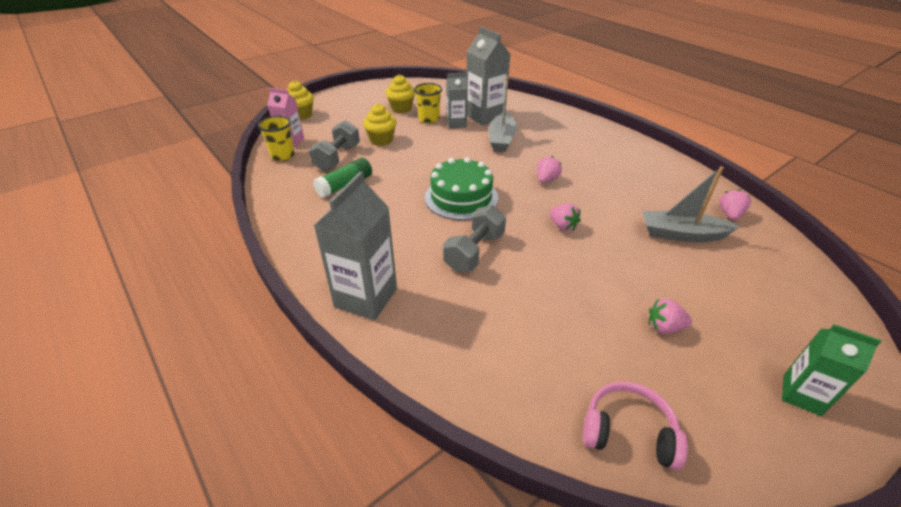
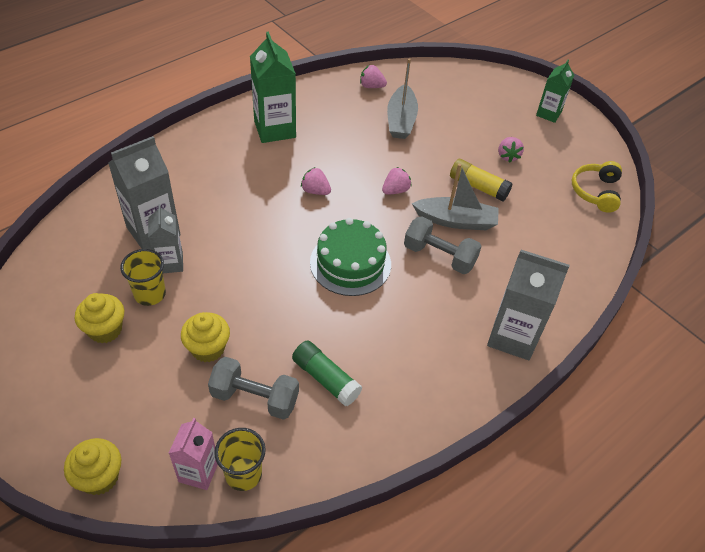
camera: 95 degrees left, 10 degrees up
grey boat [489,77,517,152] -> grey boat moved to [412,164,499,230]
pink headphones [583,382,688,470] -> yellow headphones [572,161,622,213]
none -> green carton [250,32,296,143]
none -> yellow glue stick [450,159,513,201]

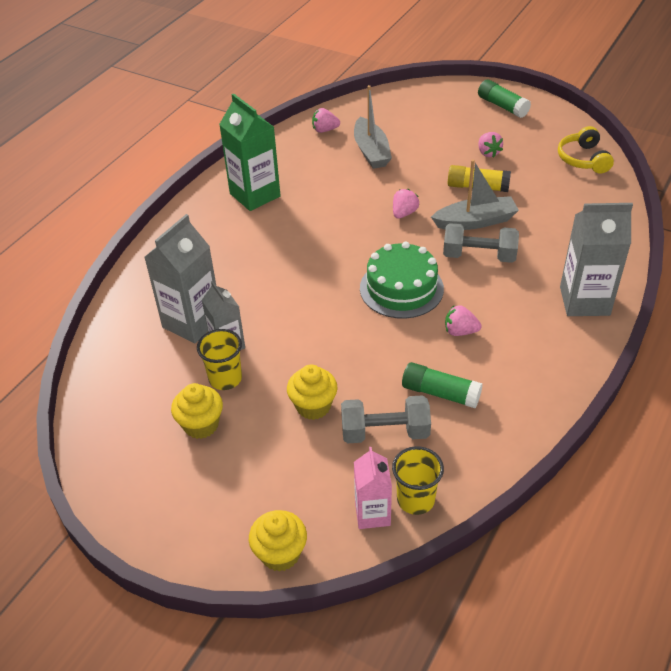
camera: 15 degrees left, 5 degrees down
pink strawberry [301,167,331,195] -> pink strawberry moved to [445,305,482,336]
green carton [536,60,574,123] -> green glue stick [478,79,531,118]

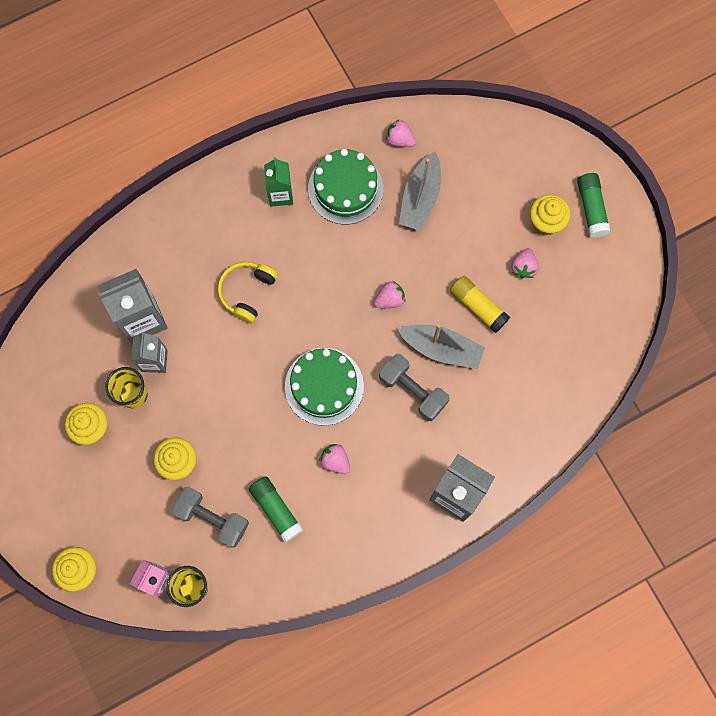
camera: 30 degrees right, 30 degrees up
green carton [219,93,281,211] -> green carton [264,157,293,207], size x0.61
yellow headphones [558,126,614,173] -> yellow headphones moved to [218,262,278,323]
none -> green cake [308,149,383,224]
none -> yellow cupcake [530,194,571,235]

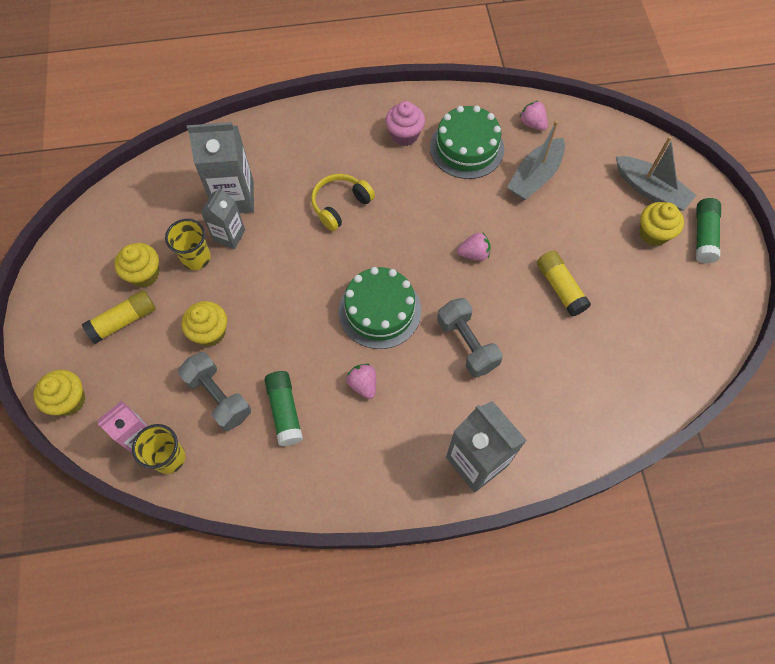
camera: 20 degrees right, 10 degrees down
green carton [264,157,293,207] -> pink cupcake [385,101,425,146]
grey boat [398,324,485,369] -> grey boat moved to [616,136,696,211]
pink strawberry [511,248,539,279] -> none
none -> yellow glue stick [82,290,156,344]

